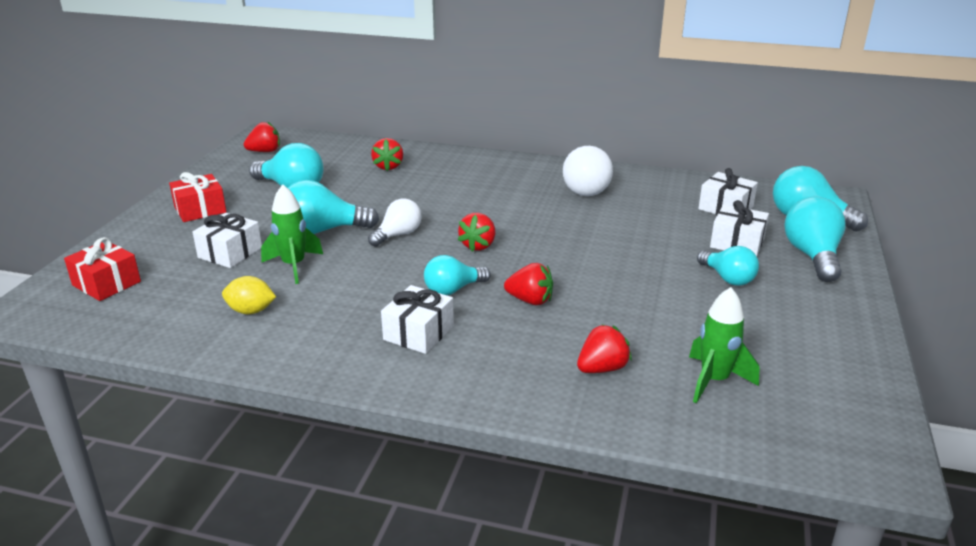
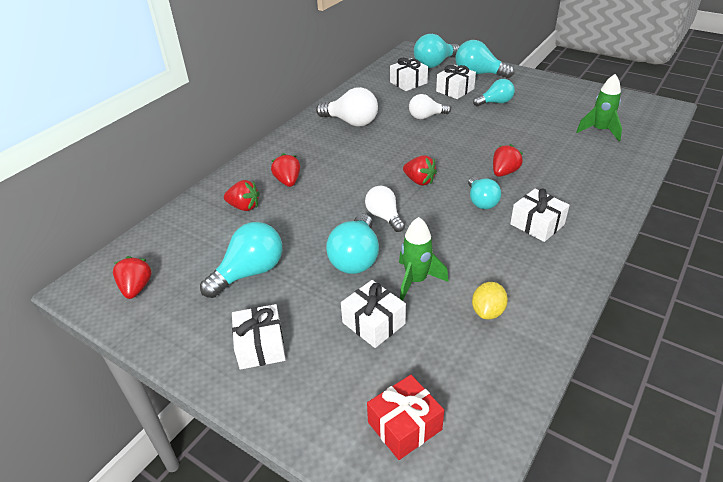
camera: 70 degrees left, 10 degrees up
red gift [169,172,226,222] -> white gift [232,304,286,370]
red strawberry [577,324,632,373] -> red strawberry moved to [271,153,300,187]
none -> white light bulb [409,94,451,119]

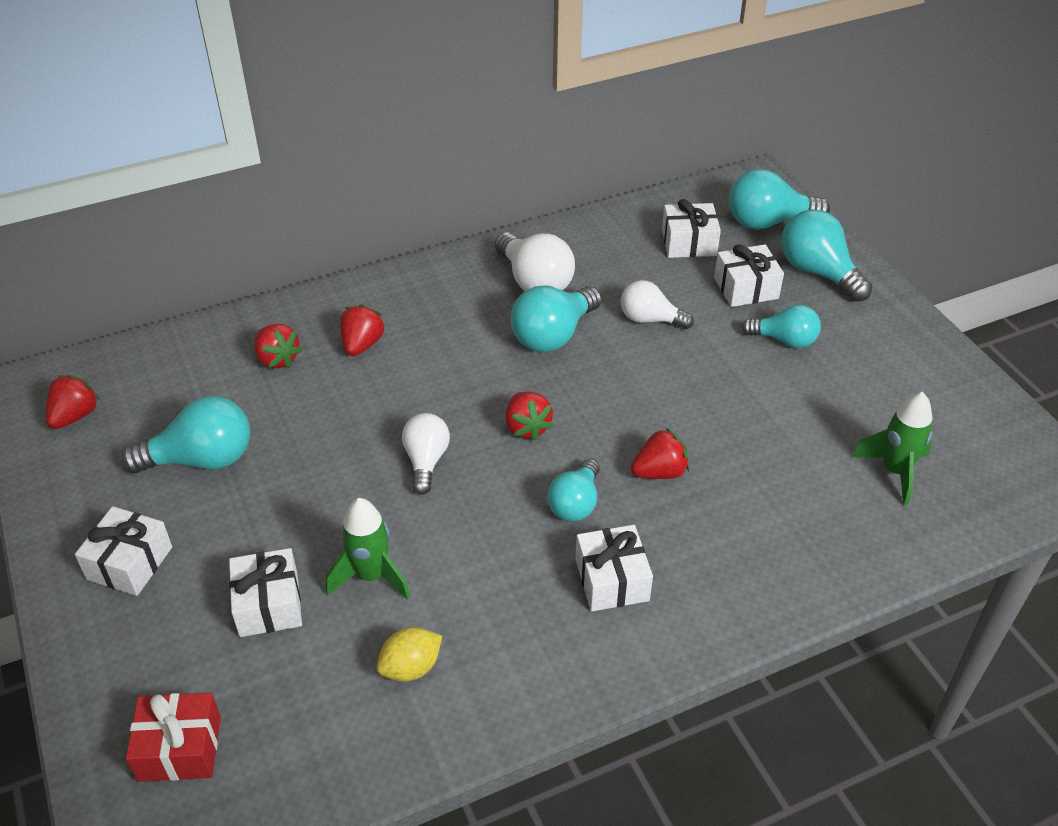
camera: 30 degrees right, 5 degrees up
turquoise light bulb [326,214,379,274] -> turquoise light bulb moved to [510,285,602,352]

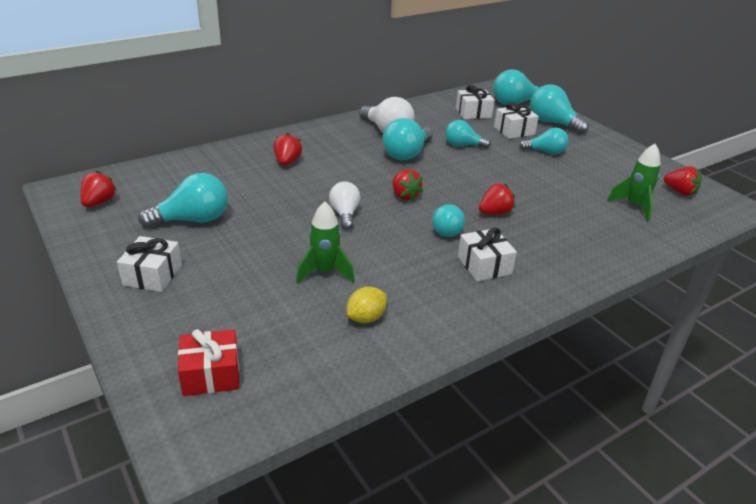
camera: 10 degrees left, 10 degrees down
white gift [229,548,302,637] -> none
red strawberry [254,324,302,368] -> red strawberry moved to [664,166,702,196]
white light bulb [621,280,694,329] -> turquoise light bulb [445,120,491,149]

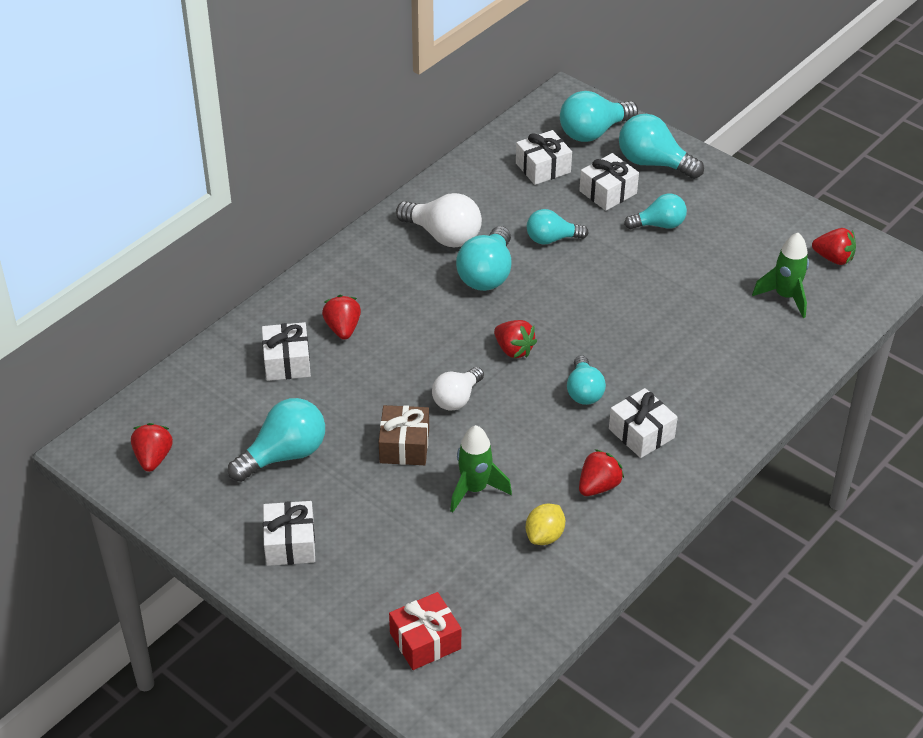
camera: 15 degrees left, 10 degrees up
white light bulb [329,181,360,230] -> white light bulb turned 120 degrees counterclockwise [432,367,484,411]
red strawberry [479,183,515,215] -> red strawberry moved to [579,449,624,496]
none -> white gift [262,322,311,381]
none -> brown gift [379,405,429,465]

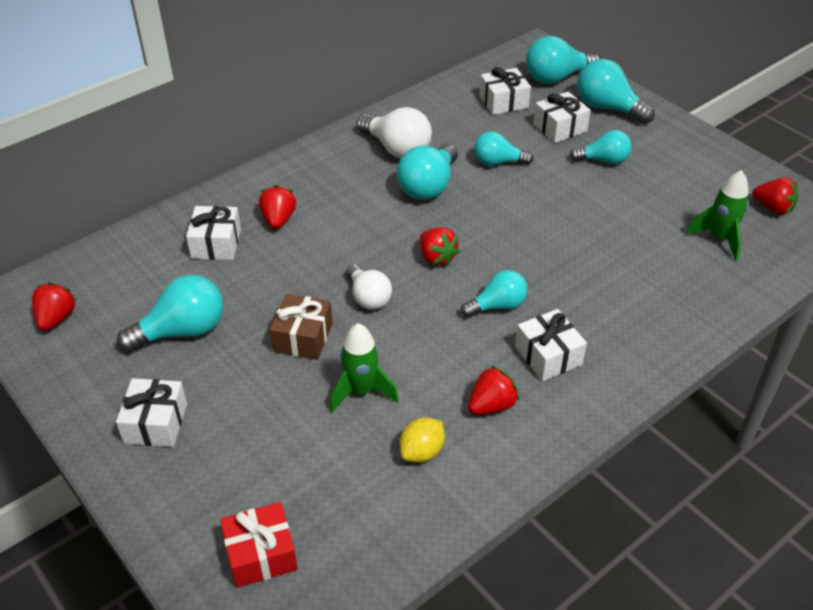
camera: 10 degrees right, 0 degrees up
white light bulb [432,367,484,411] -> white light bulb turned 75 degrees counterclockwise [346,264,392,310]
turquoise light bulb [567,355,606,405] -> turquoise light bulb turned 120 degrees counterclockwise [461,270,528,318]

